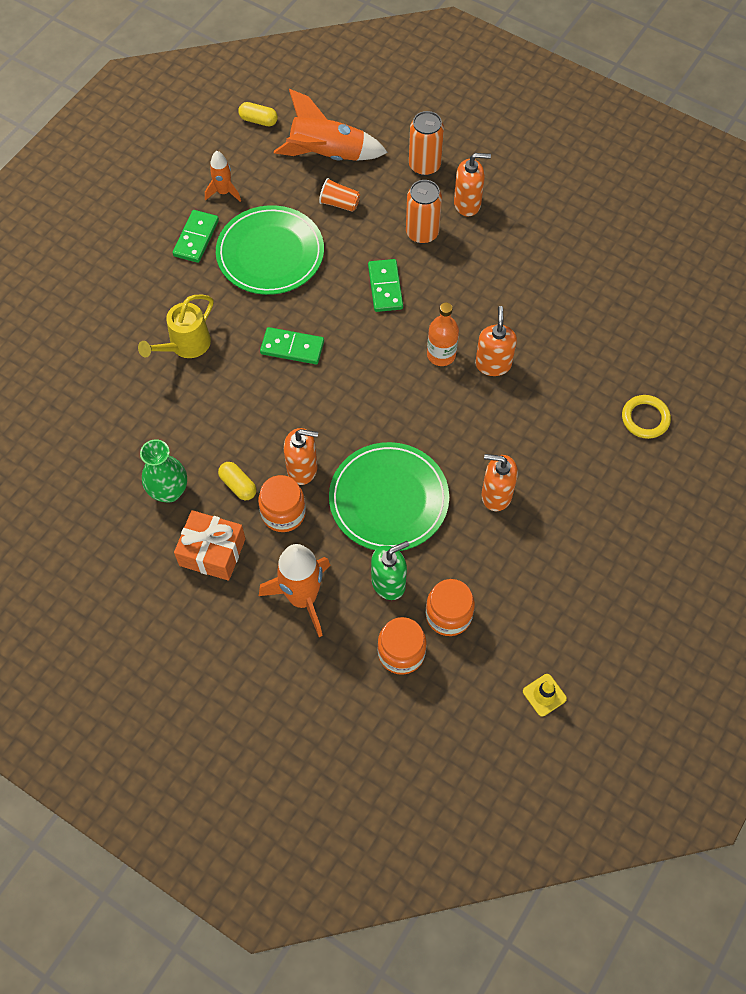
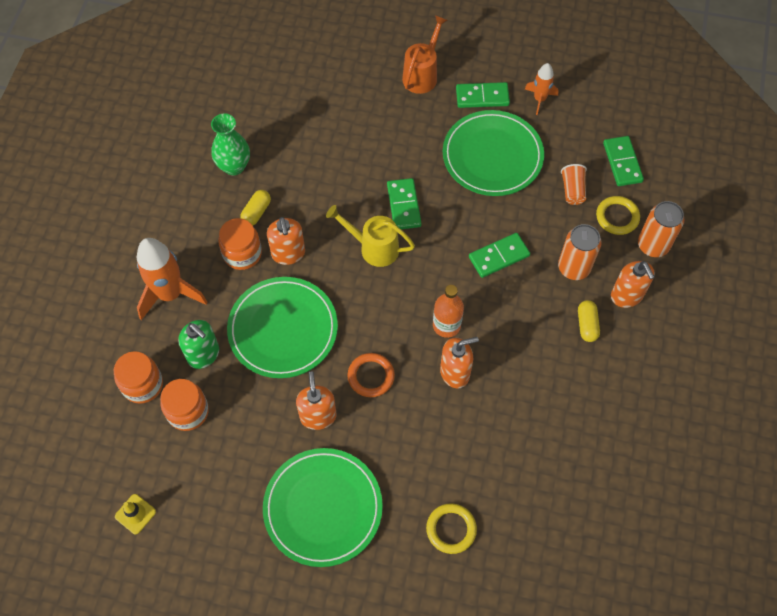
camera: 70 degrees right, 0 degrees up
yellow watering can [138,294,213,358] -> yellow watering can moved to [326,205,415,267]
orange gift [174,510,245,581] -> none
yellow capsule [238,102,278,126] -> yellow capsule moved to [578,300,600,342]
orange rocket [274,89,388,161] -> green domino [603,136,644,186]
none -> green plate [263,448,383,567]
none -> orange ring [348,353,395,397]
none -> orange watering can [402,15,448,94]
none -> yellow ring [596,196,640,235]

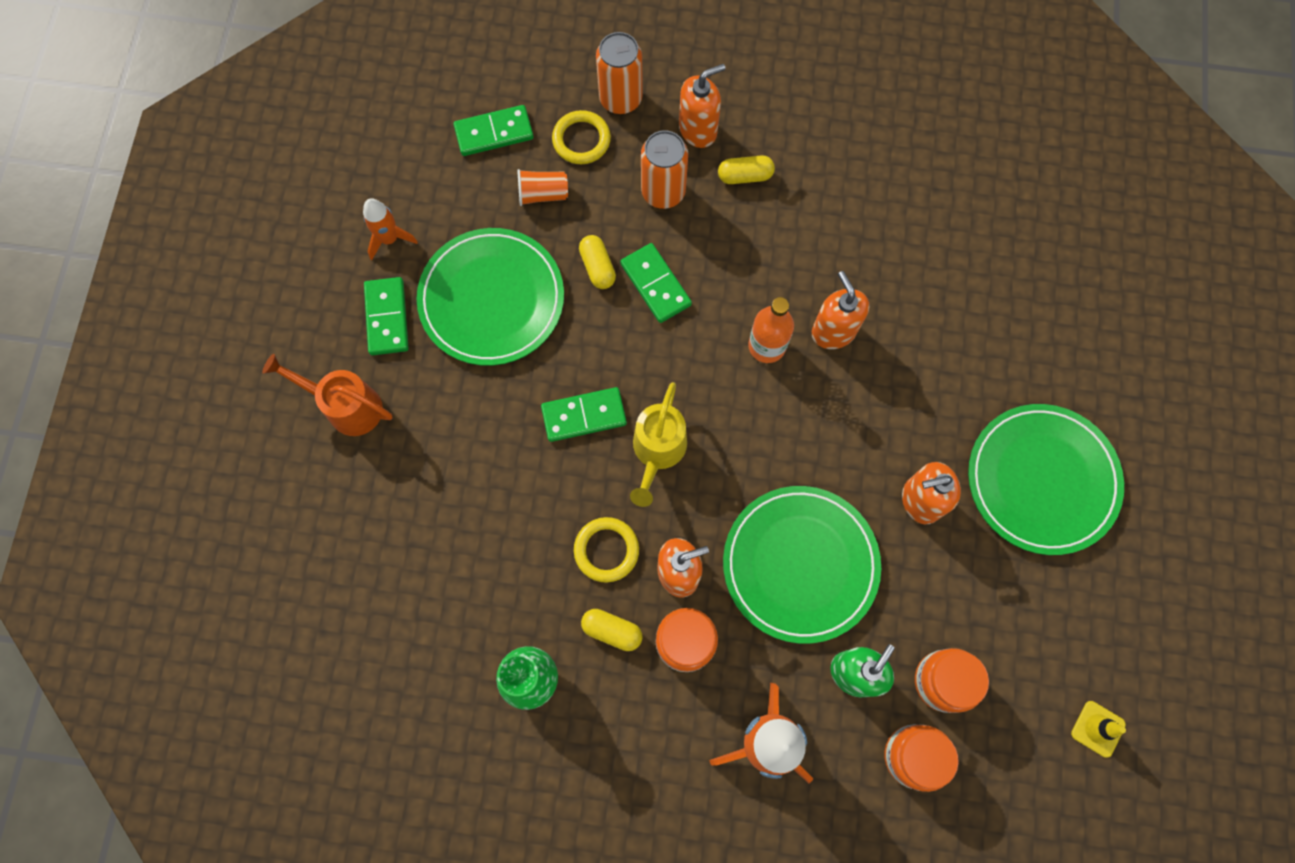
camera: 95 degrees left, 10 degrees up
orange ring [348,353,395,397] -> none
yellow ring [426,504,477,554] -> yellow ring moved to [574,517,639,583]
none -> yellow capsule [579,235,616,289]

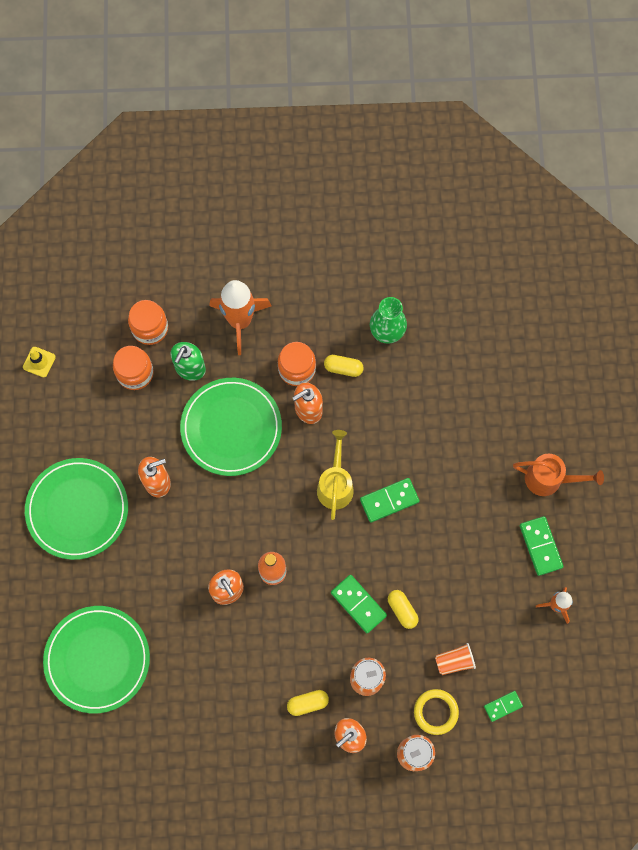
camera: 170 degrees right, 0 degrees up
green plate [417,228,564,366] -> green plate moved to [43,606,150,713]
green domino [454,105,534,156] -> green domino [484,691,523,722], size x0.63
yellow ring [574,517,639,583] -> none

